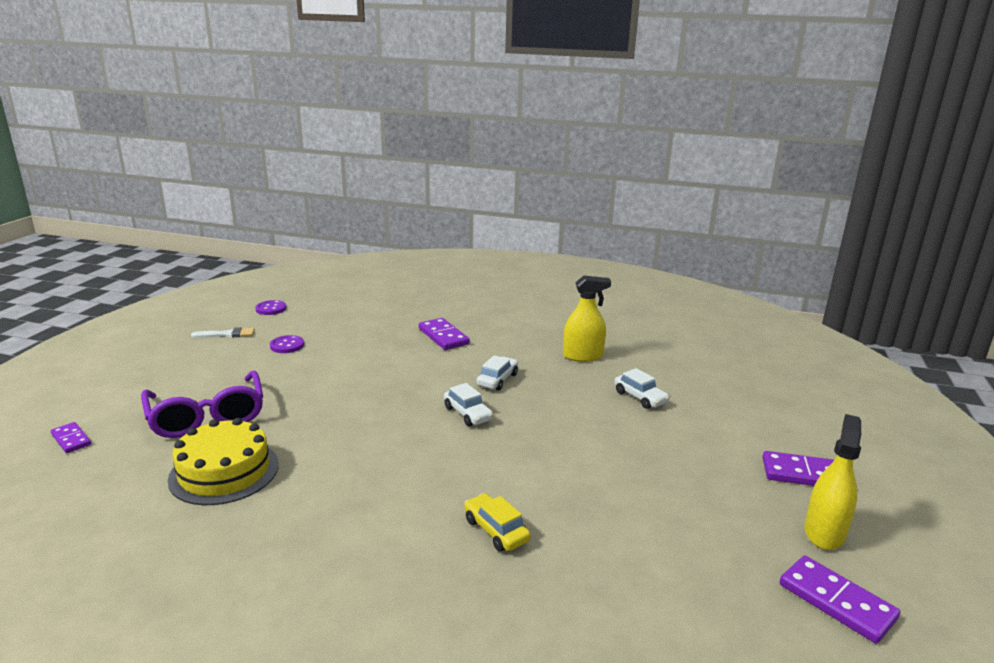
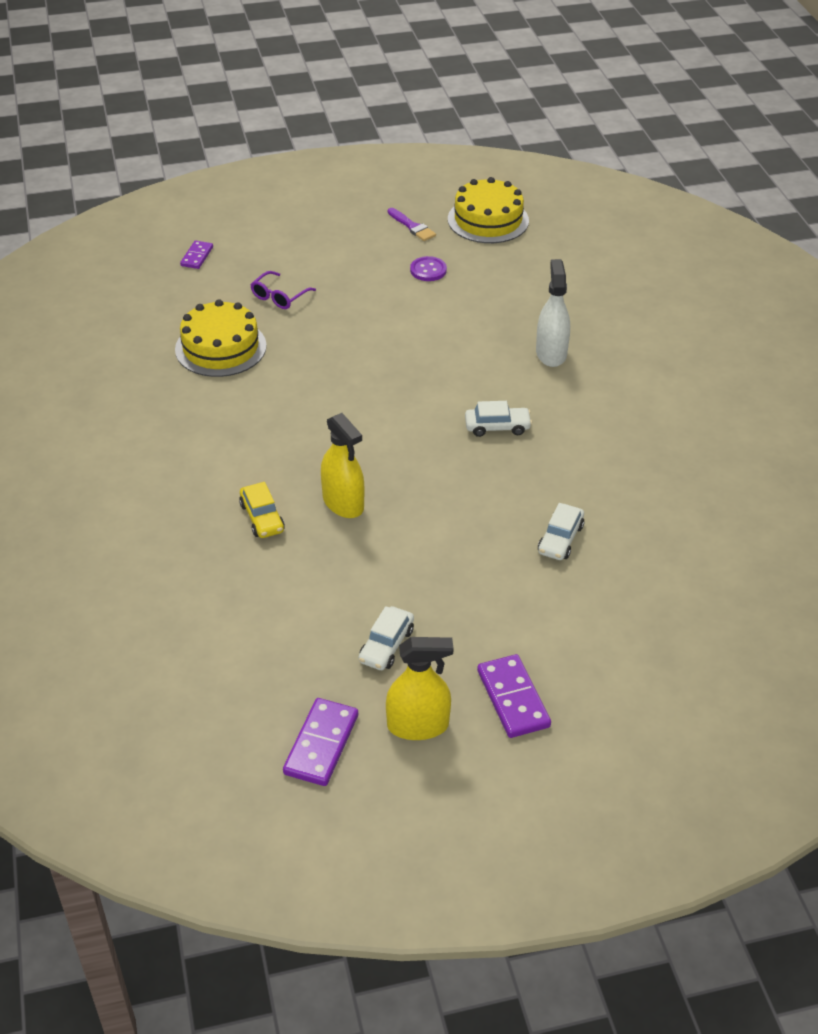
camera: 60 degrees right, 20 degrees up
purple glasses [141,371,263,438] -> purple glasses [250,271,316,309], size x0.51
white brush [191,327,255,338] -> purple brush [388,208,436,241]
purple button [255,300,287,315] -> yellow cake [448,177,529,243]
purple domino [419,318,470,350] -> white spray bottle [536,259,570,367]
white car [444,383,493,426] -> white car moved to [359,606,414,670]
yellow car [464,493,531,552] -> yellow car turned 135 degrees clockwise [239,482,285,538]
yellow spray bottle [563,275,611,362] -> yellow spray bottle moved to [321,413,364,518]

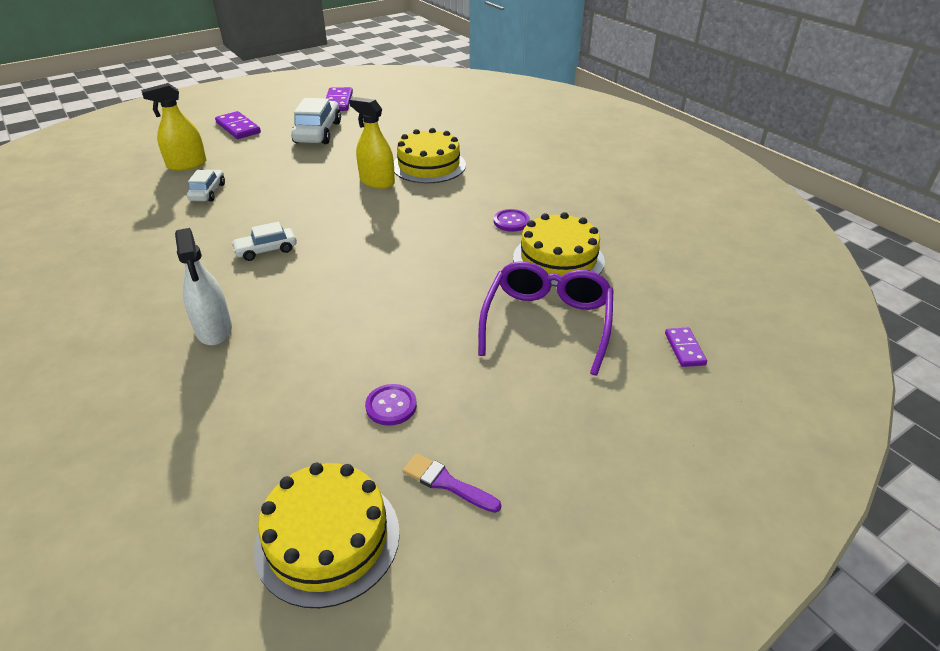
camera: 160 degrees right, 5 degrees down
yellow car [239,482,285,538] -> yellow cake [394,128,466,183]
purple glasses [250,271,316,309] -> purple glasses [478,261,613,376], size x1.96
white car [359,606,414,670] -> white car [291,98,341,144], size x1.72
yellow spray bottle [386,637,454,740] -> yellow spray bottle moved to [141,83,206,171]
none -> purple button [494,209,530,232]

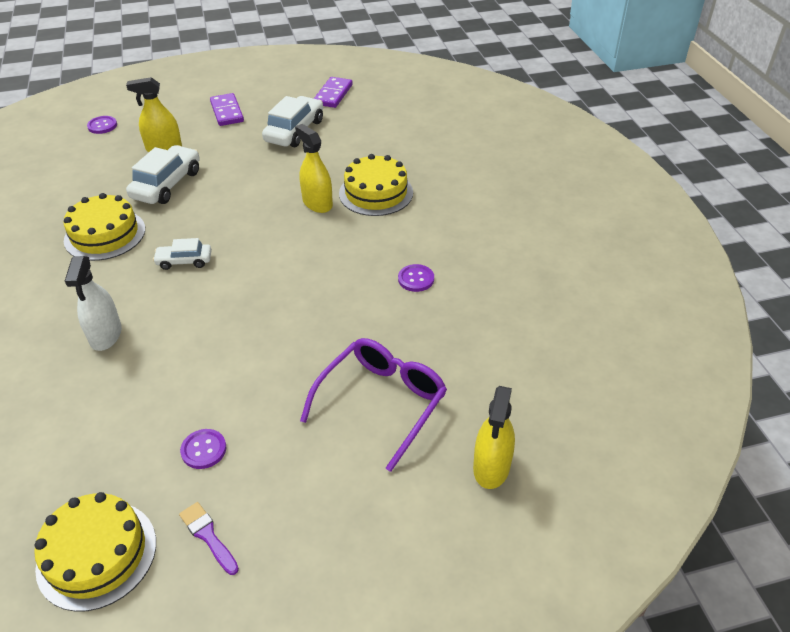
camera: 20 degrees right, 5 degrees up
white car [187,170,225,201] -> white car [126,145,200,204], size x1.72
yellow cake [513,212,605,286] -> yellow cake moved to [63,193,145,261]
purple domino [665,328,707,367] -> yellow spray bottle [473,386,515,489]
none -> purple button [87,116,117,134]

